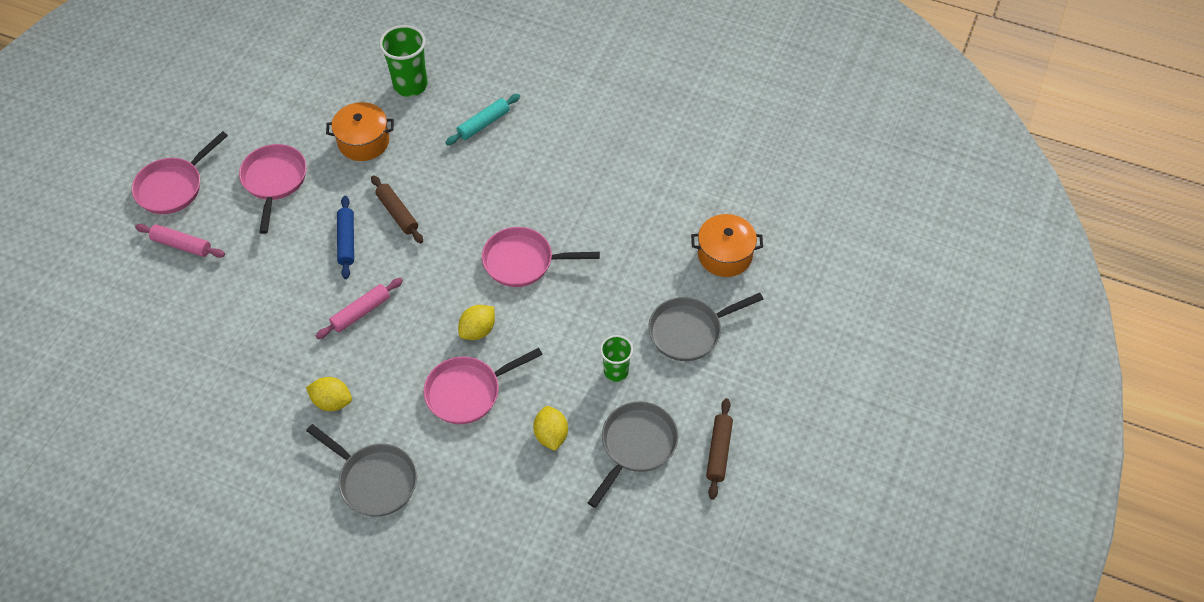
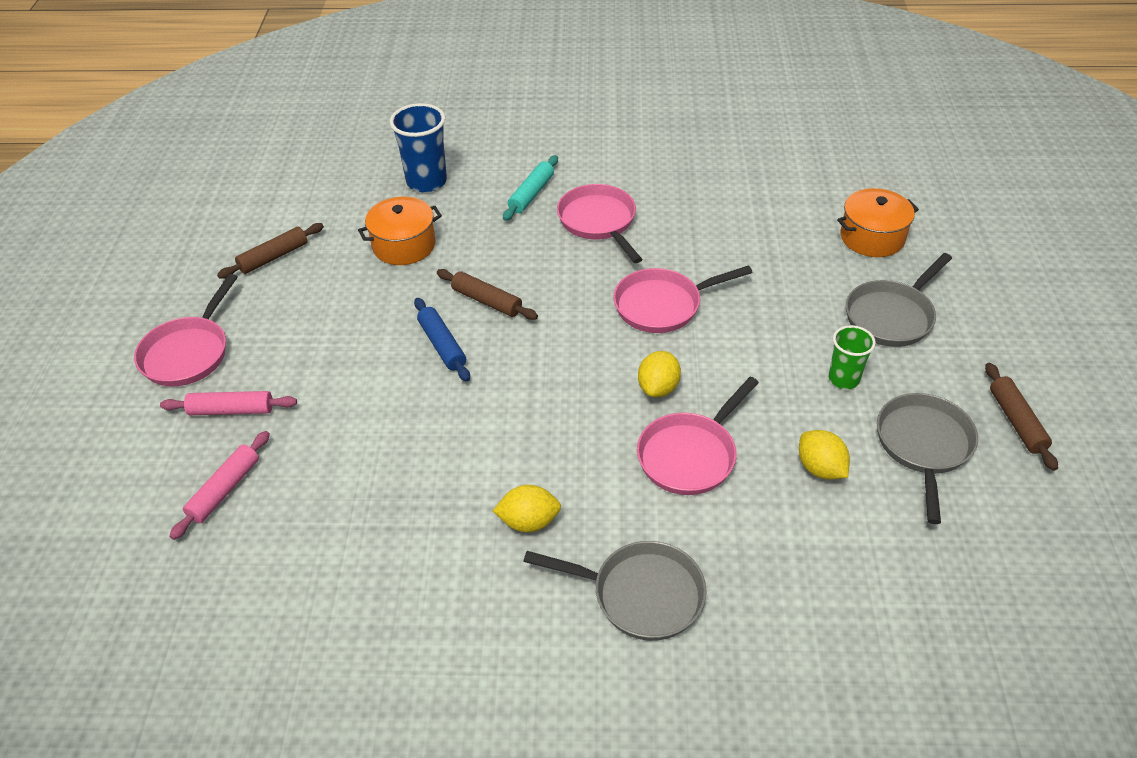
camera: 20 degrees left, 10 degrees down
pink pan [239,144,307,234] -> pink pan moved to [557,184,642,263]
pink rolling pin [316,278,403,339] -> pink rolling pin moved to [169,431,270,540]
green cup [379,25,428,97] -> blue cup [390,103,447,192]
none -> brown rolling pin [217,223,324,279]

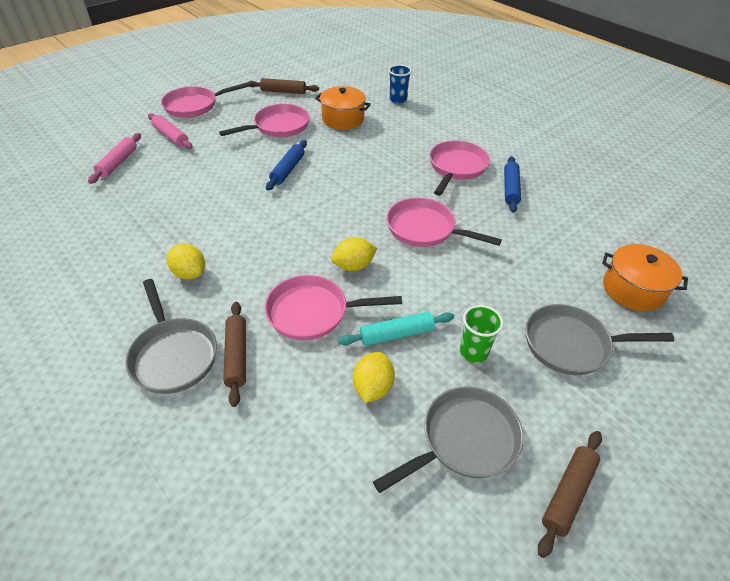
camera: 45 degrees right, 0 degrees up
pink rolling pin [169,431,270,540] -> pink rolling pin turned 60 degrees counterclockwise [88,133,141,184]
blue cup [390,103,447,192] -> blue cup [389,65,412,104], size x0.62
brown rolling pin [437,269,538,320] -> brown rolling pin moved to [223,302,246,407]
turquoise rolling pin [503,155,558,221] -> turquoise rolling pin moved to [338,312,454,346]
none -> pink pan [219,104,310,137]
none -> blue rolling pin [504,156,521,213]

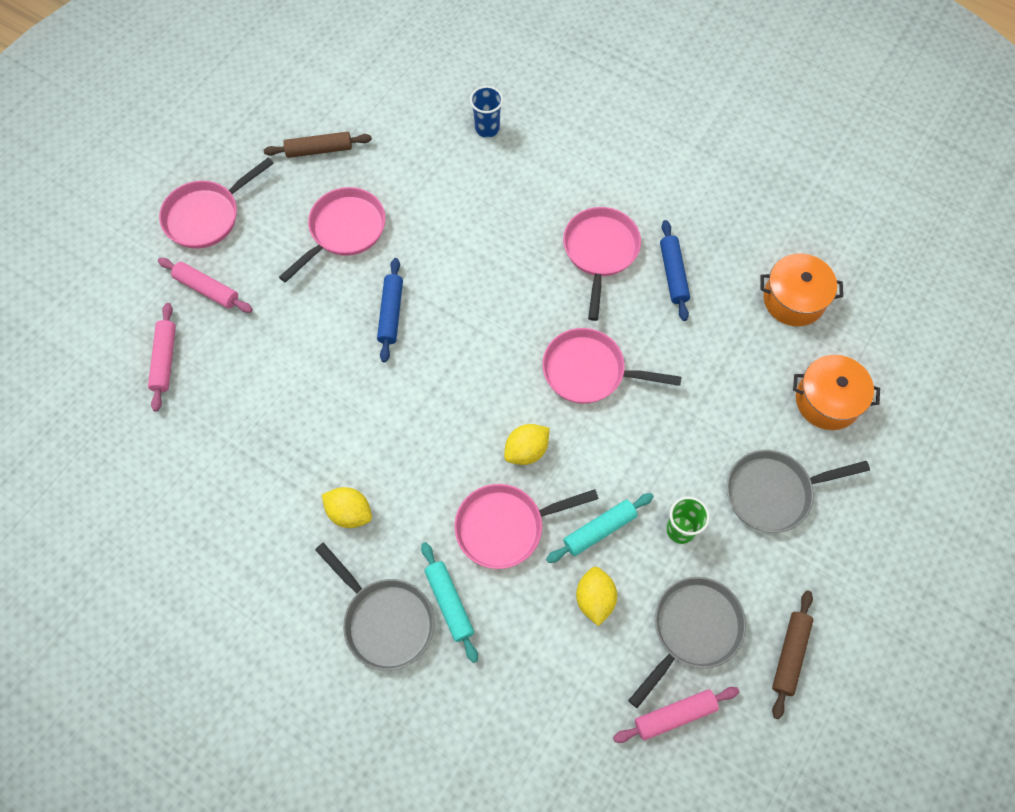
camera: 15 degrees left, 20 degrees up
brown rolling pin [223,302,246,407] -> turquoise rolling pin [421,542,478,663]
orange pot [315,86,371,130] -> orange pot moved to [761,254,843,326]
none -> pink rolling pin [613,687,739,743]

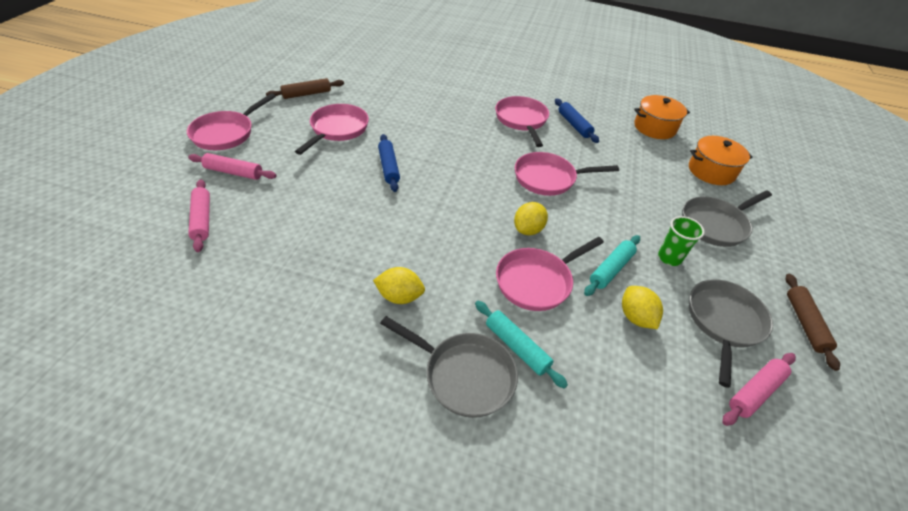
camera: 20 degrees left, 20 degrees down
blue cup [470,86,503,138] -> none

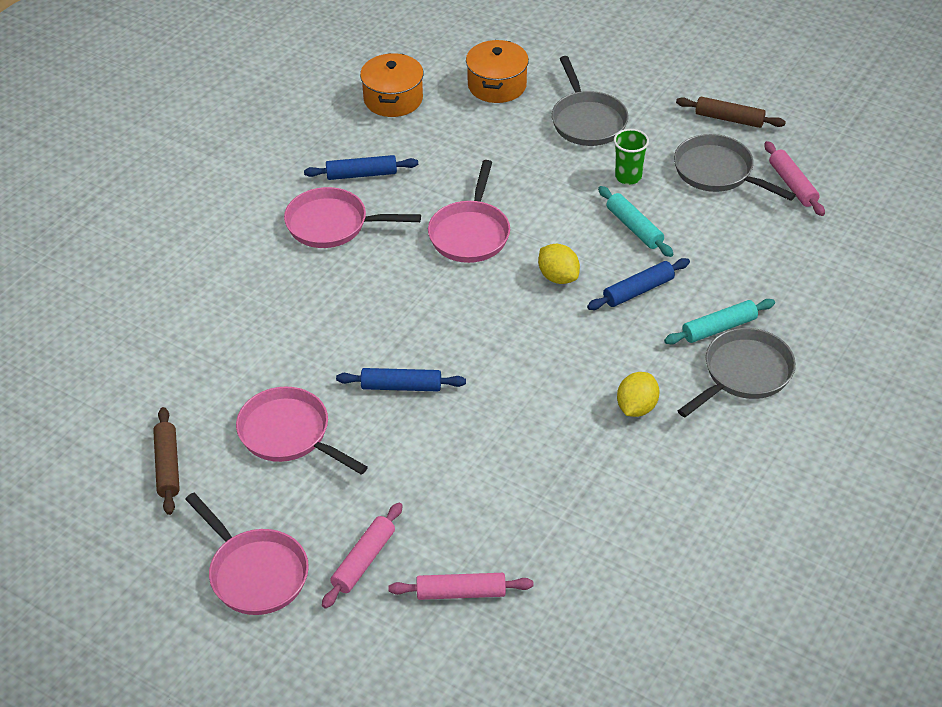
camera: 70 degrees left, 0 degrees up
pink pan [496,237,604,311] -> blue rolling pin [587,258,690,310]
yellow lemon [622,286,663,329] -> none

